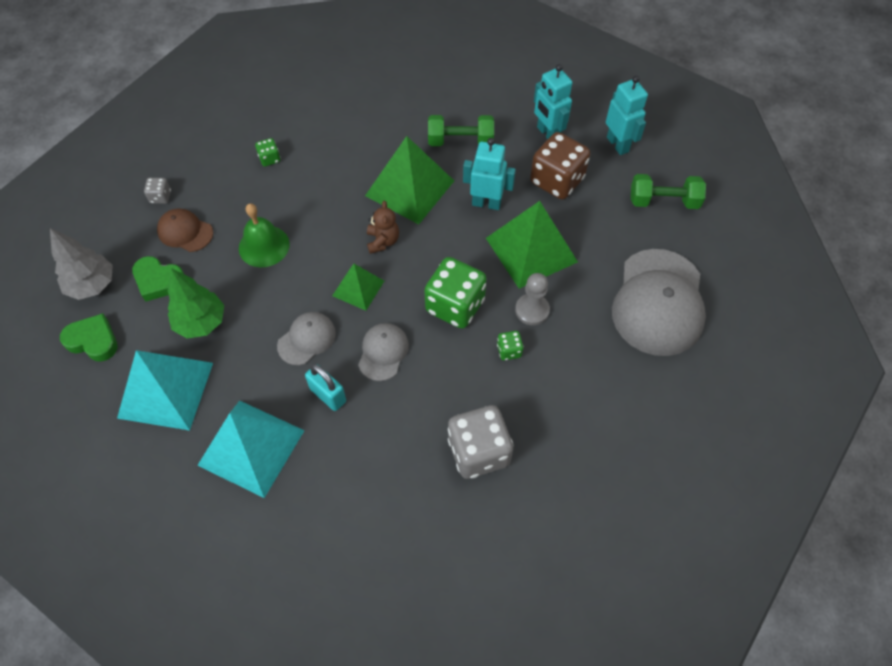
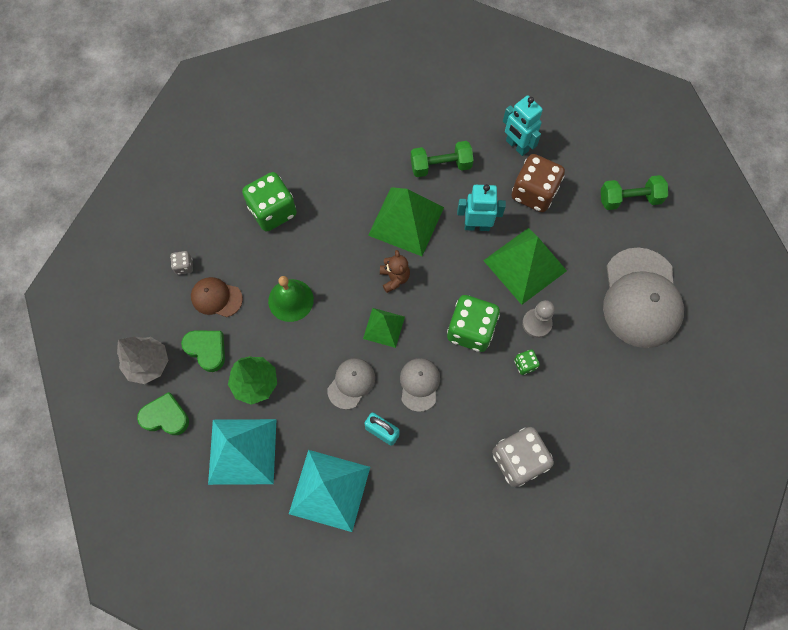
camera: 10 degrees left, 10 degrees up
green heart [132,256,185,302] -> green heart turned 150 degrees counterclockwise [181,330,225,372]
green dice [255,138,280,167] -> green dice [242,172,297,231], size x2.23
turquoise robot [606,76,648,155] -> none

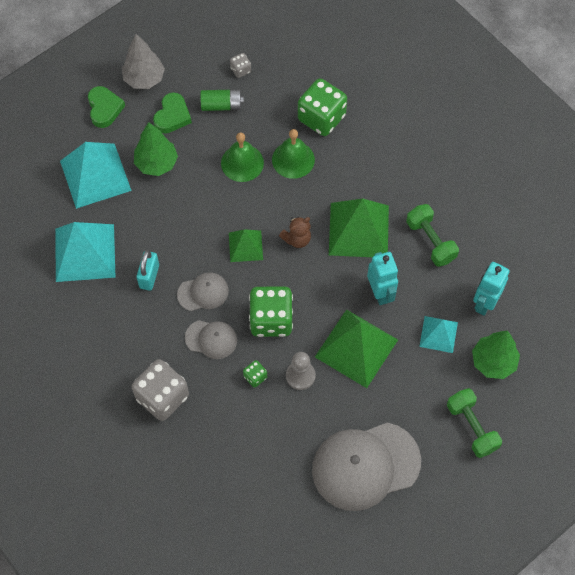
camera: 70 degrees right, 5 degrees down
brown cap [191,277,243,317] -> green battery [200,89,244,111]
grey cap [327,358,375,410] -> grey cap moved to [185,320,237,359]
brown dice [511,154,565,212] -> turquoise pyramid [419,316,458,353]
none -> green bell [272,129,315,179]
none -> green tree [472,331,520,379]

